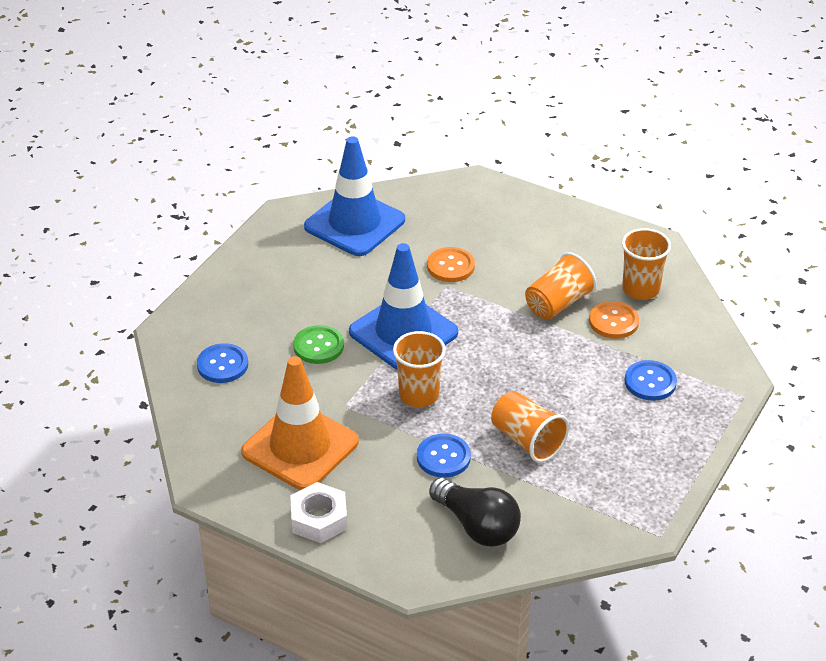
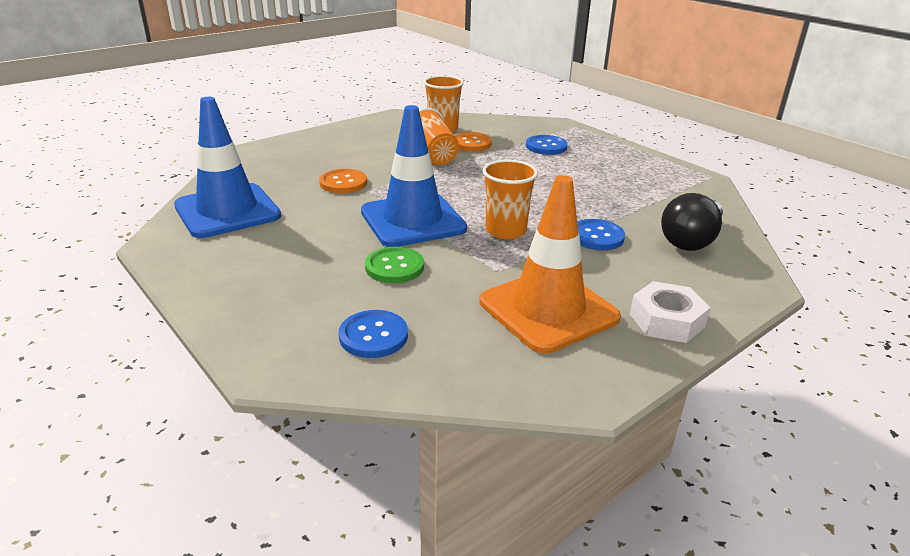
camera: 70 degrees left, 10 degrees down
black light bulb [429,478,521,547] -> black light bulb turned 150 degrees clockwise [661,193,723,251]
orange cup [491,391,569,463] -> none

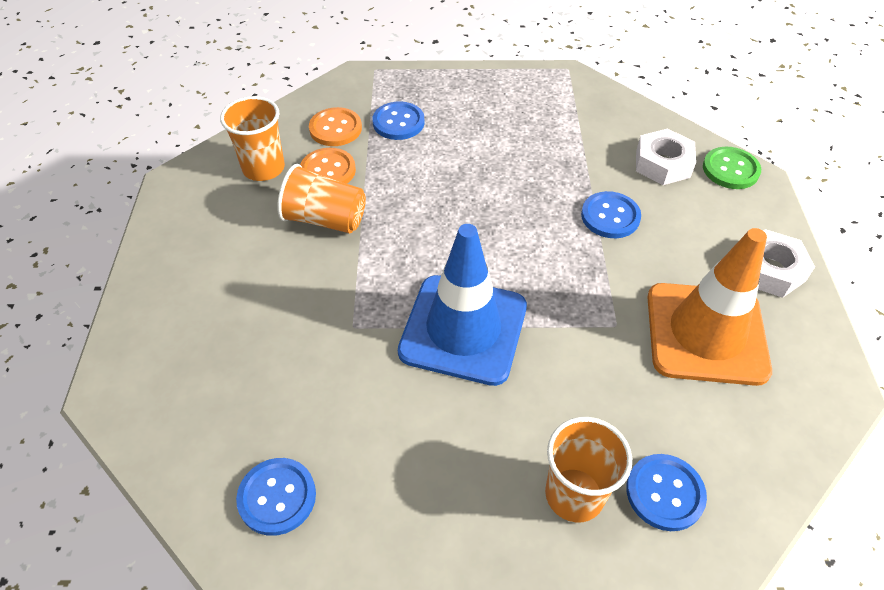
camera: 50 degrees left, 20 degrees up
blue traffic cone [174,97,281,238] -> blue button [236,458,316,536]
orange button [319,169,367,193] -> orange button moved to [309,107,362,146]
green button [365,247,424,283] -> green button moved to [703,147,761,189]
orange cup [482,160,538,239] -> orange cup moved to [545,417,632,522]
black light bulb [661,193,723,251] -> white nut [636,129,696,185]

